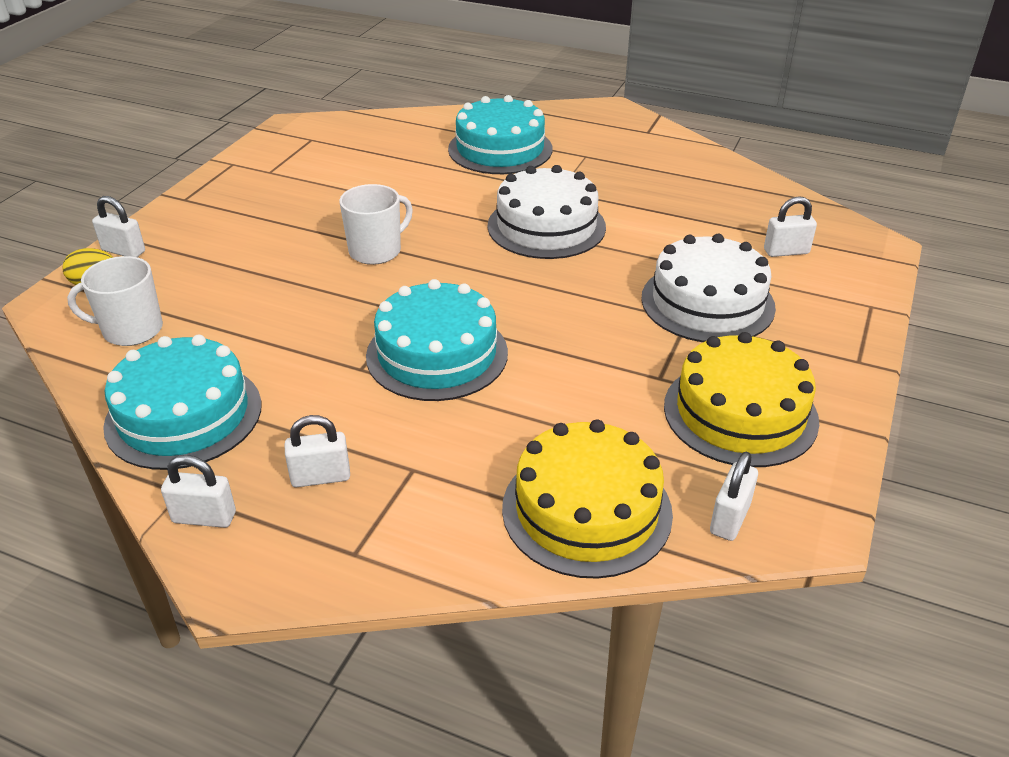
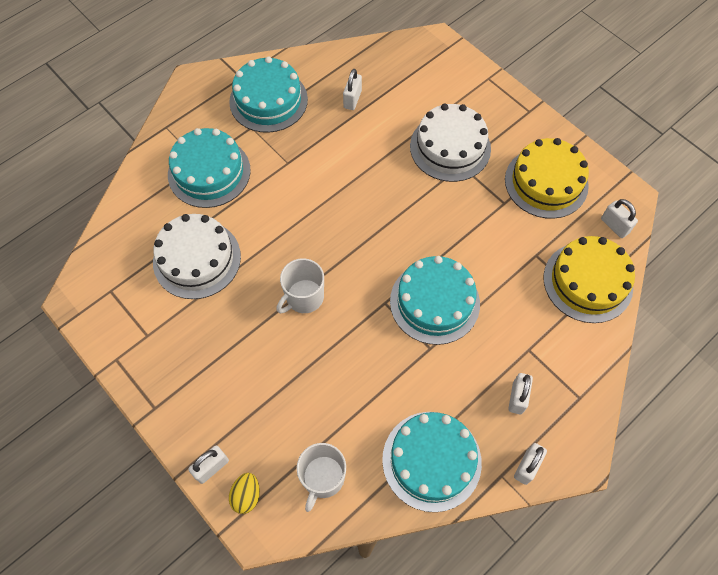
camera: 65 degrees left, 25 degrees up
white mug [339,184,413,265] -> white mug turned 120 degrees counterclockwise [276,258,324,313]
white cake [488,165,606,259] -> white cake moved to [153,214,241,299]
white padlock [764,196,817,257] -> white padlock moved to [343,69,362,110]
none -> turquoise cake [229,56,308,133]

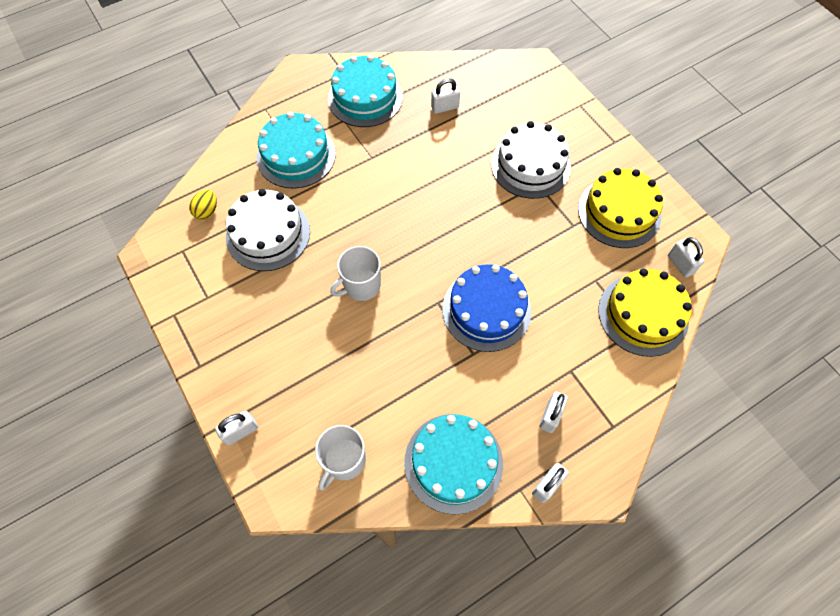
camera: 10 degrees right, 0 degrees up
yellow egg [229,473,260,514] -> yellow egg moved to [189,190,217,220]
white padlock [343,69,362,110] -> white padlock turned 45 degrees clockwise [431,78,460,114]
turquoise cake [390,256,480,345] -> blue cake [442,264,531,352]

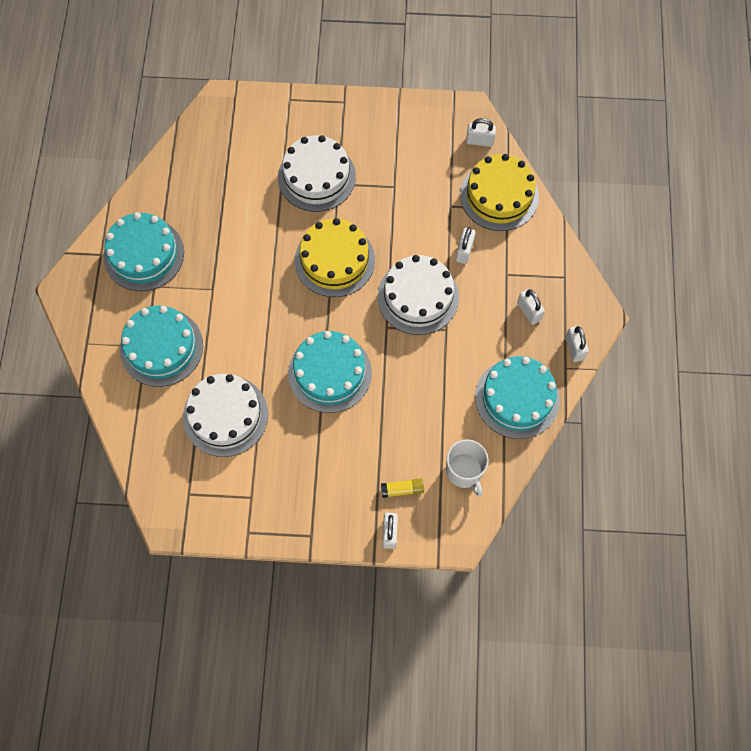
camera: 55 degrees left, 5 degrees up
yellow egg [189,190,217,220] -> none
white mug [330,246,381,301] -> turquoise cake [288,331,372,413]
white padlock [431,78,460,114] -> white padlock moved to [456,227,476,264]
blue cake [442,264,531,352] -> white cake [378,255,459,335]
yellow cake [578,168,663,248] -> yellow cake moved to [295,218,375,297]
none -> yellow glue stick [381,478,424,498]

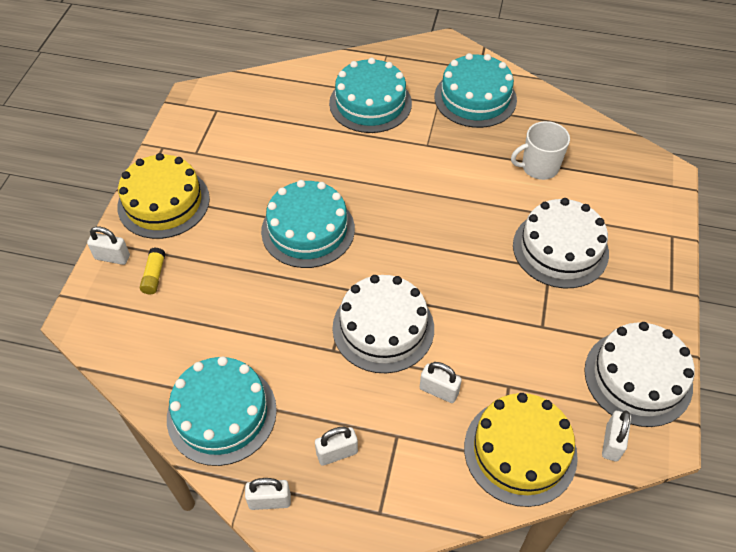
camera: 100 degrees right, 15 degrees down
white cake [183,374,268,457] -> white cake moved to [584,322,695,427]
yellow cake [295,218,375,297] -> yellow cake moved to [117,153,210,239]
white mug [446,439,489,497] -> white mug moved to [511,121,570,180]

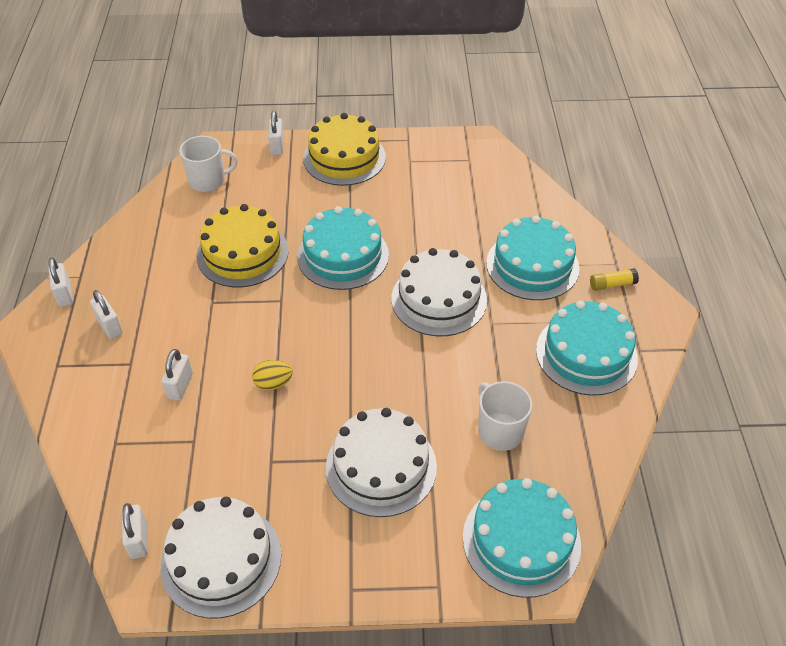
camera: 75 degrees right, 5 degrees down
yellow glue stick [140,247,165,294] -> yellow glue stick moved to [590,268,639,291]
turquoise cake [167,356,277,466] -> turquoise cake moved to [463,478,581,598]
white cake [332,275,434,373] -> white cake moved to [391,248,487,336]
yellow cake [464,393,578,507] -> yellow cake moved to [196,204,289,287]
white padlock [602,410,631,462] -> white padlock turned 75 degrees clockwise [122,503,148,559]
none -> white mug [179,136,237,192]
none -> yellow egg [252,360,293,390]

